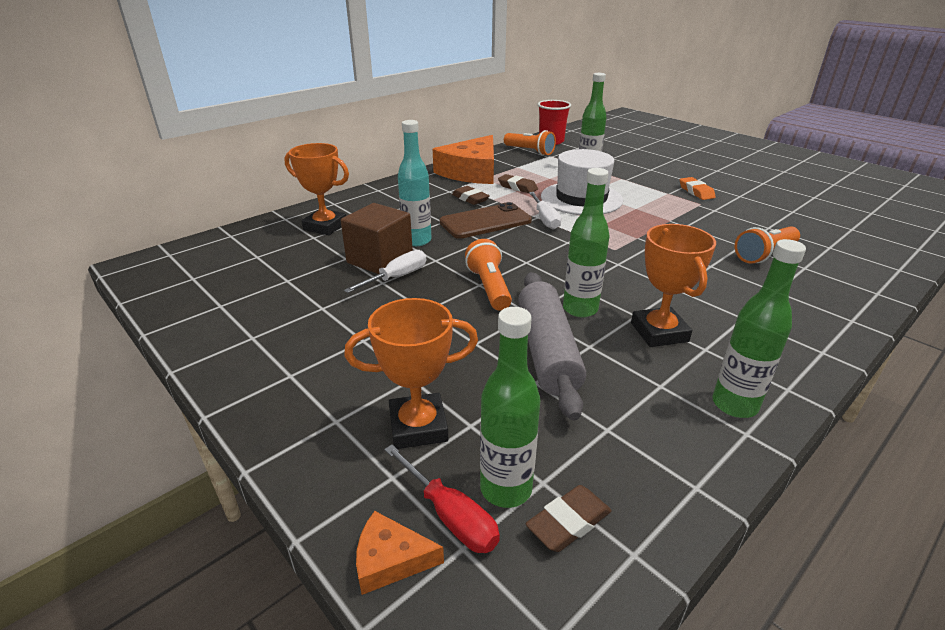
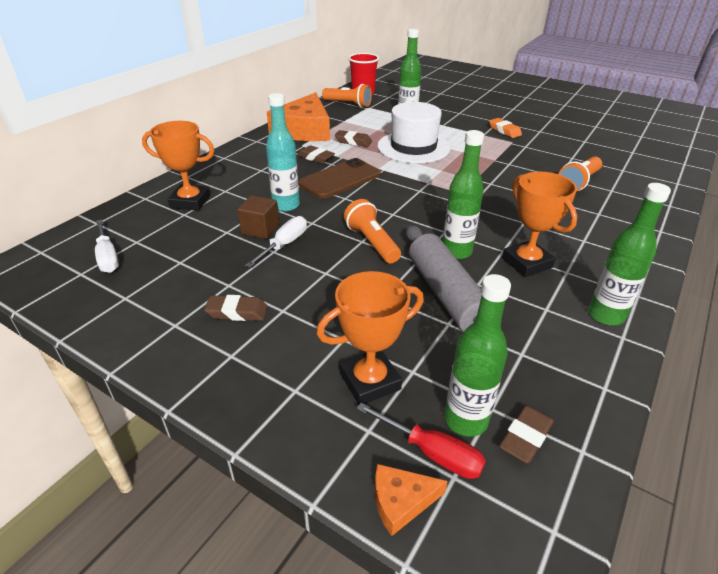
camera: 15 degrees left, 5 degrees up
brown cube [341,203,413,274] -> brown cube [237,195,279,239], size x0.64
white screwdriver [529,192,561,230] -> white screwdriver moved to [95,220,119,273]
none -> brown eraser [204,295,268,321]

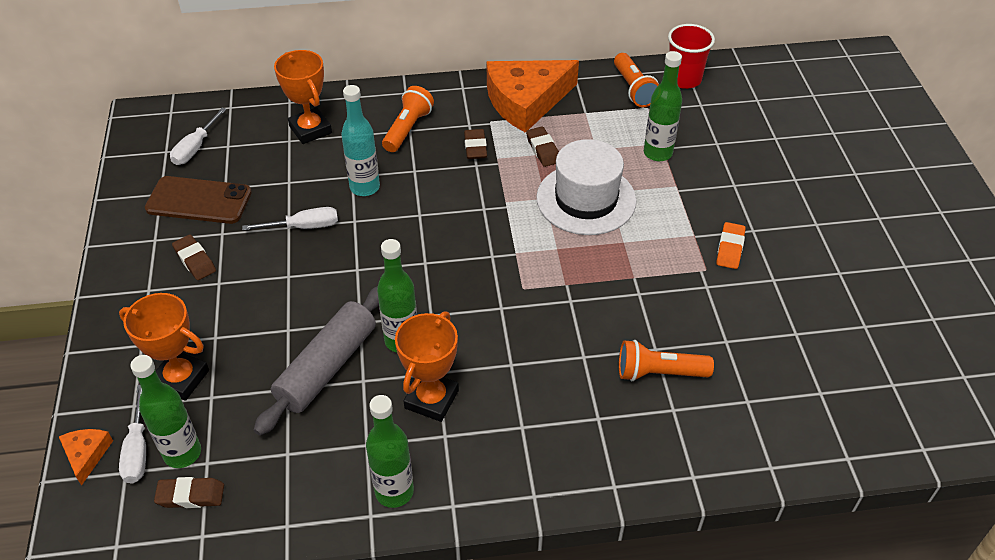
camera: 50 degrees right, 10 degrees up
brown cube [237,195,279,239] -> none
brown phone [298,158,381,199] -> brown phone moved to [145,176,252,224]
orange flashlight [344,199,401,263] -> orange flashlight moved to [382,86,434,152]
red screwdriver [357,403,486,479] -> white screwdriver [119,385,146,483]
orange cheese [375,464,448,536] -> orange cheese turned 45 degrees clockwise [59,429,113,486]

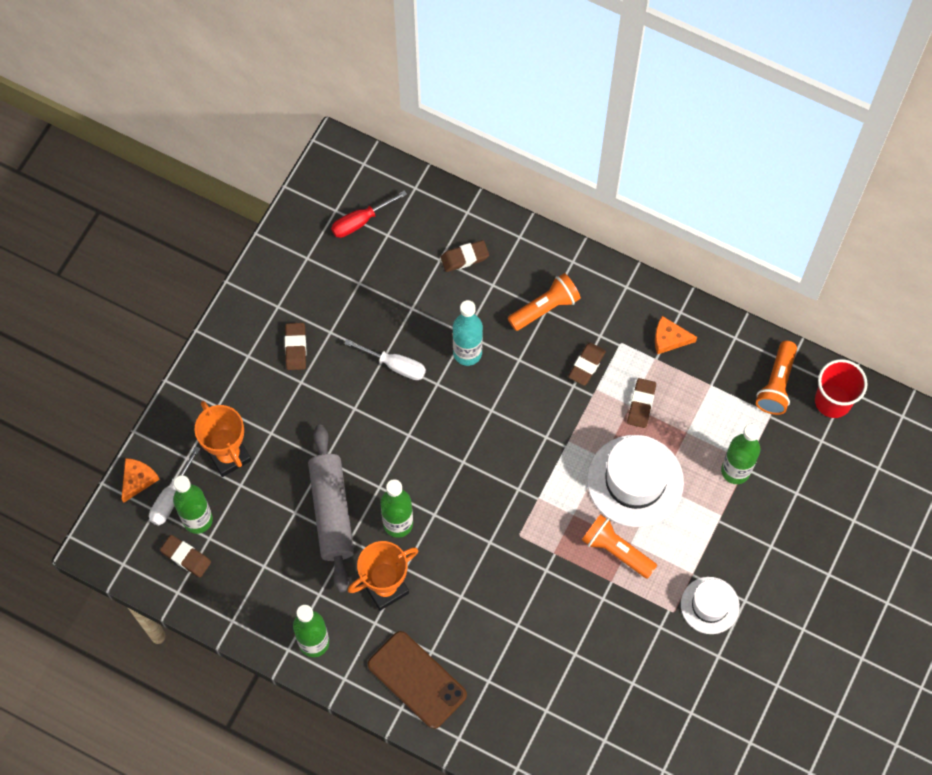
camera: 35 degrees right, 20 degrees up
brown phone [145,176,252,224] -> brown phone moved to [368,631,467,729]
white screwdriver [170,108,227,165] -> red screwdriver [331,190,407,238]
grey rolling pin [254,286,379,435] -> grey rolling pin turned 75 degrees counterclockwise [308,425,354,592]
orange trophy [274,50,332,144] -> brown eraser [440,240,489,272]
orange cheese [487,60,579,133] -> orange cheese [655,316,697,354], size x0.43
orange flashlight [619,340,714,381] -> orange flashlight moved to [582,514,657,579]
orange eraser [716,222,746,269] -> white hat [681,577,740,634]

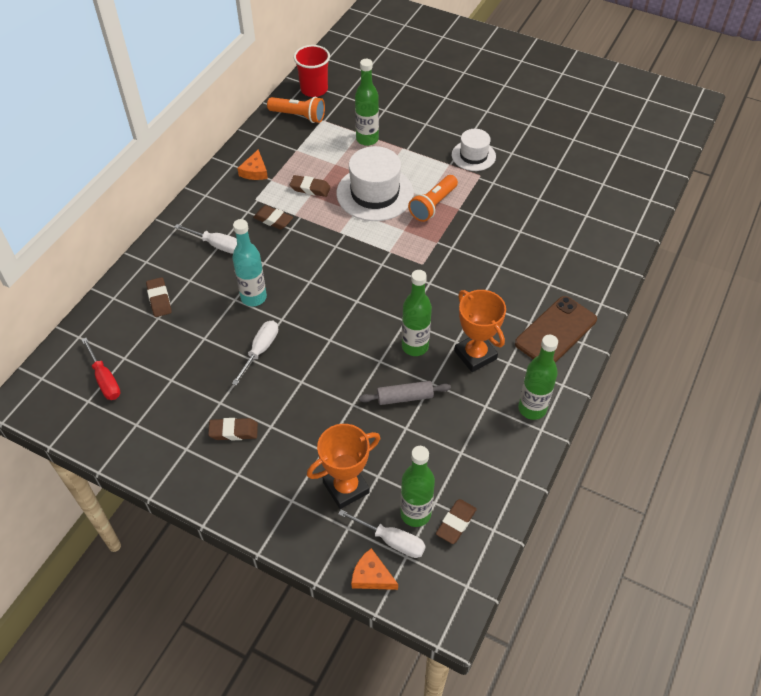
camera: 90 degrees left, 15 degrees down
grey rolling pin [308,425,354,592] -> grey rolling pin [359,381,451,405], size x0.56
orange flashlight [508,273,581,331] -> white screwdriver [174,224,237,254]

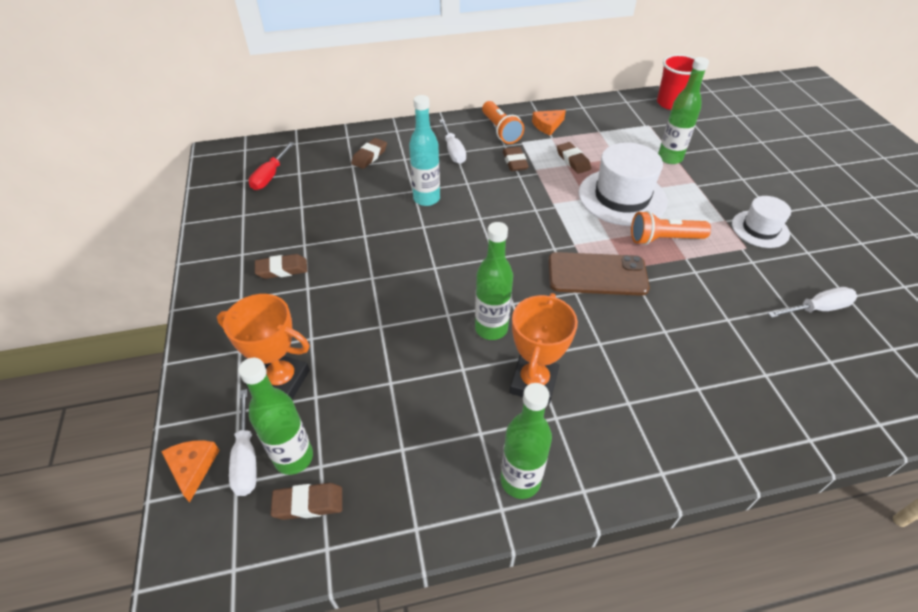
camera: 50 degrees right, 5 degrees down
brown eraser [208,418,258,440] -> brown eraser turned 60 degrees counterclockwise [255,254,307,279]
white screwdriver [232,321,278,386] -> white screwdriver moved to [768,287,857,318]
orange flashlight [267,96,325,123] -> orange flashlight moved to [482,101,524,144]
grey rolling pin [359,381,451,405] -> none
brown phone [515,296,597,363] -> brown phone moved to [548,252,650,296]

